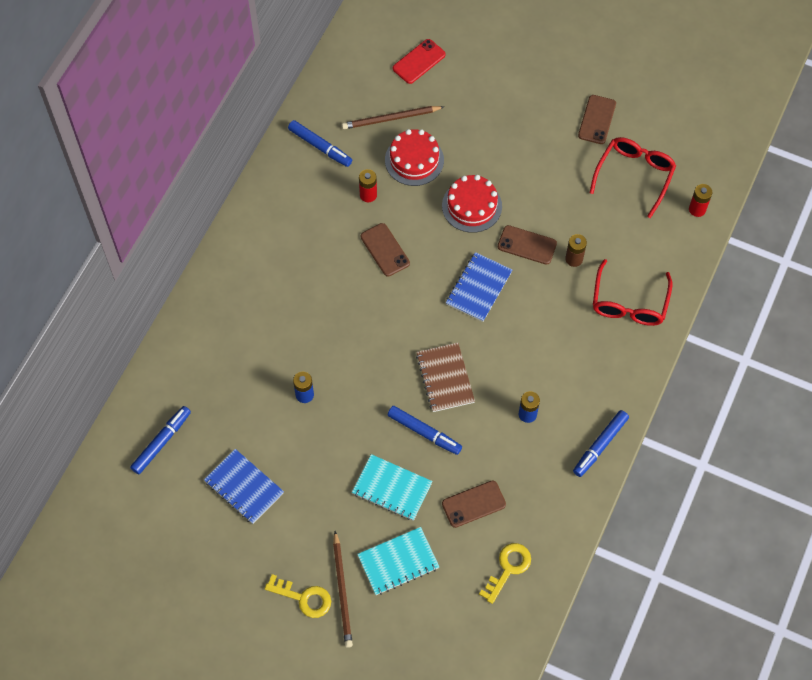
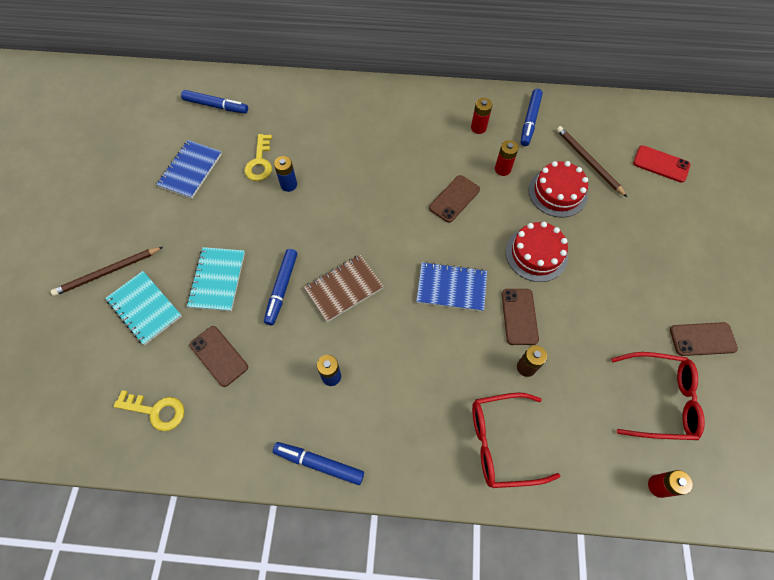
camera: 70 degrees right, 0 degrees up
yellow key [265,574,331,618] -> yellow key moved to [244,134,272,181]
none -> red battery [471,98,492,134]

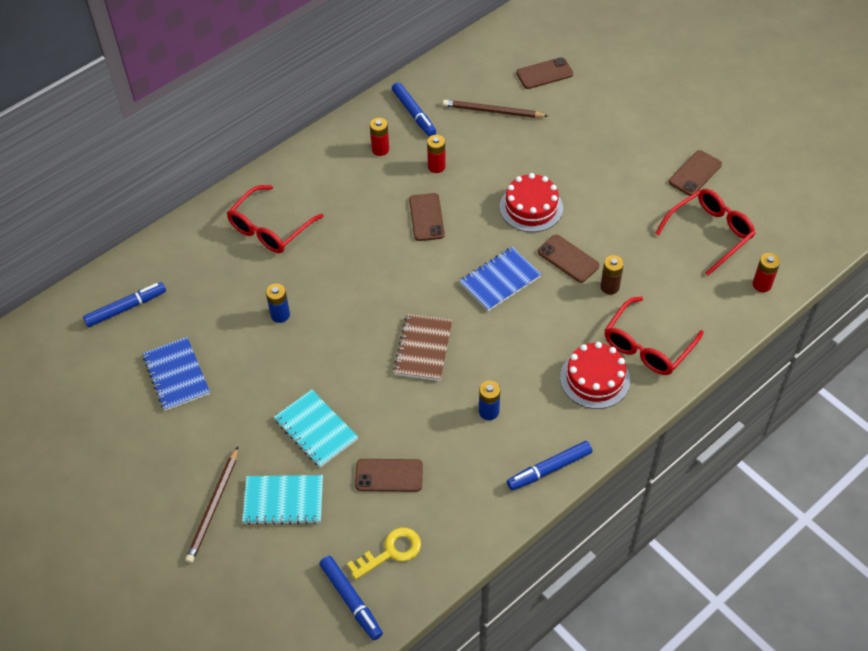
camera: 45 degrees left, 10 degrees down
yellow key [244,134,272,181] -> none
blue marker [264,249,297,325] -> blue marker moved to [319,556,383,640]
red cake [529,161,588,218] -> red cake moved to [560,342,630,409]
red phone [633,145,690,182] -> brown phone [516,57,573,89]
none -> red glasses [227,185,324,253]

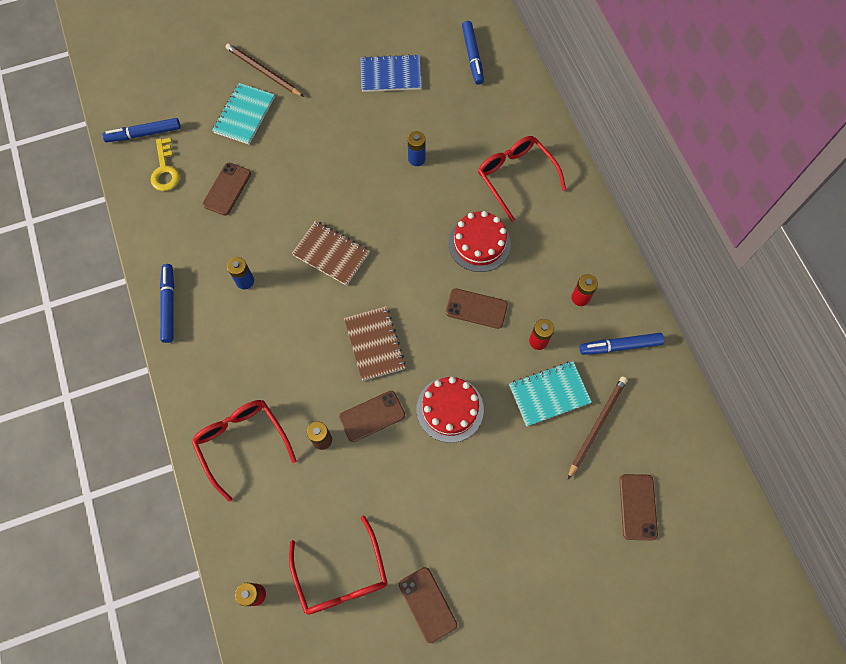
camera: 110 degrees right, 15 degrees up
turquoise notebook [274,390,358,468] -> turquoise notebook moved to [509,361,592,426]
blue notebook [459,247,541,311] -> brown notebook [344,306,406,381]
red cake [560,342,630,409] -> red cake moved to [448,211,511,272]

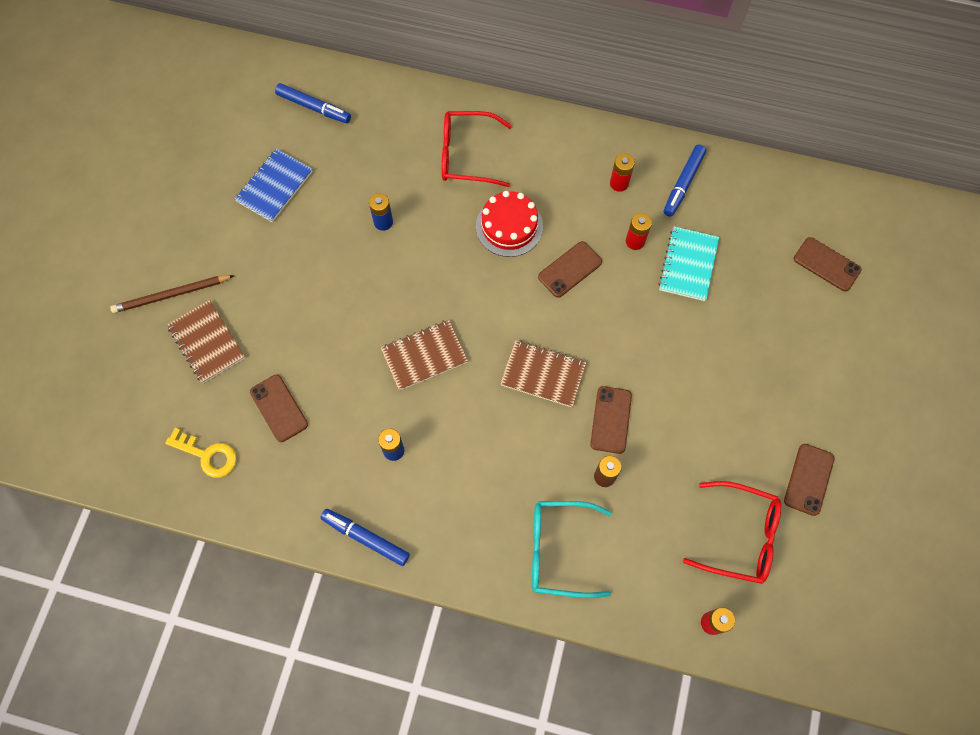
camera: 55 degrees left, 0 degrees up
blue marker [102,118,181,142] -> none
red glasses [192,400,296,502] -> turquoise glasses [532,501,612,598]
turquoise notebook [212,83,275,144] -> brown notebook [167,300,245,383]
brown phone [399,567,457,643] -> brown phone turned 75 degrees counterclockwise [784,444,834,516]
red cake [416,377,484,443] -> none
brown pencil [568,377,627,479] -> none

